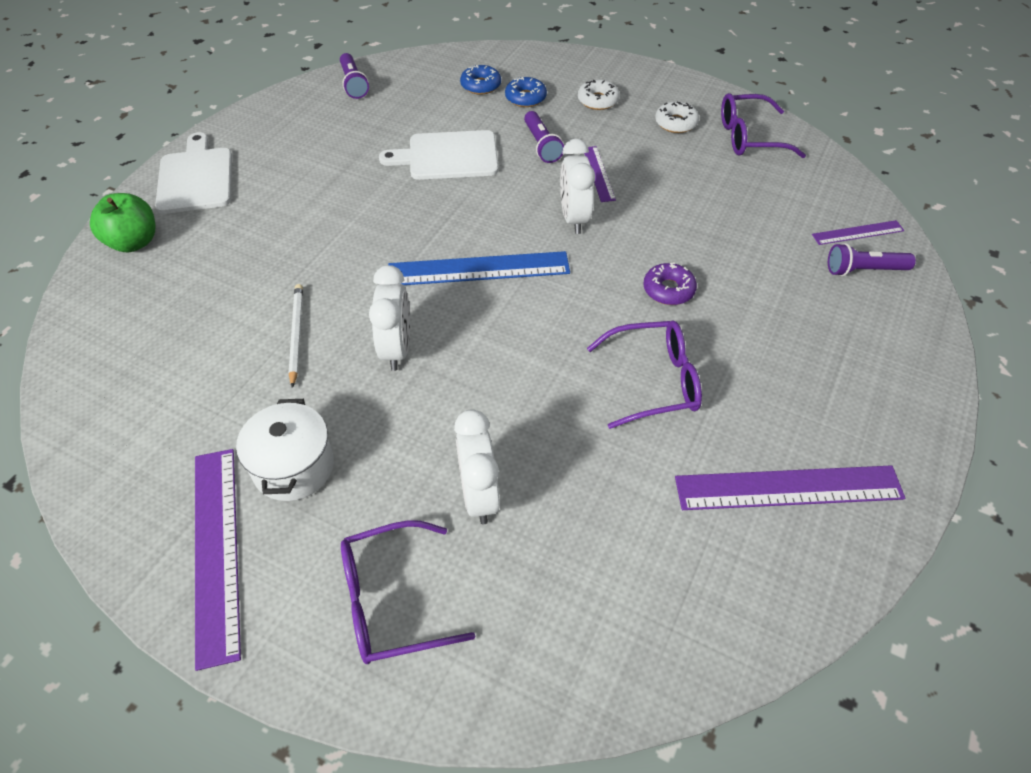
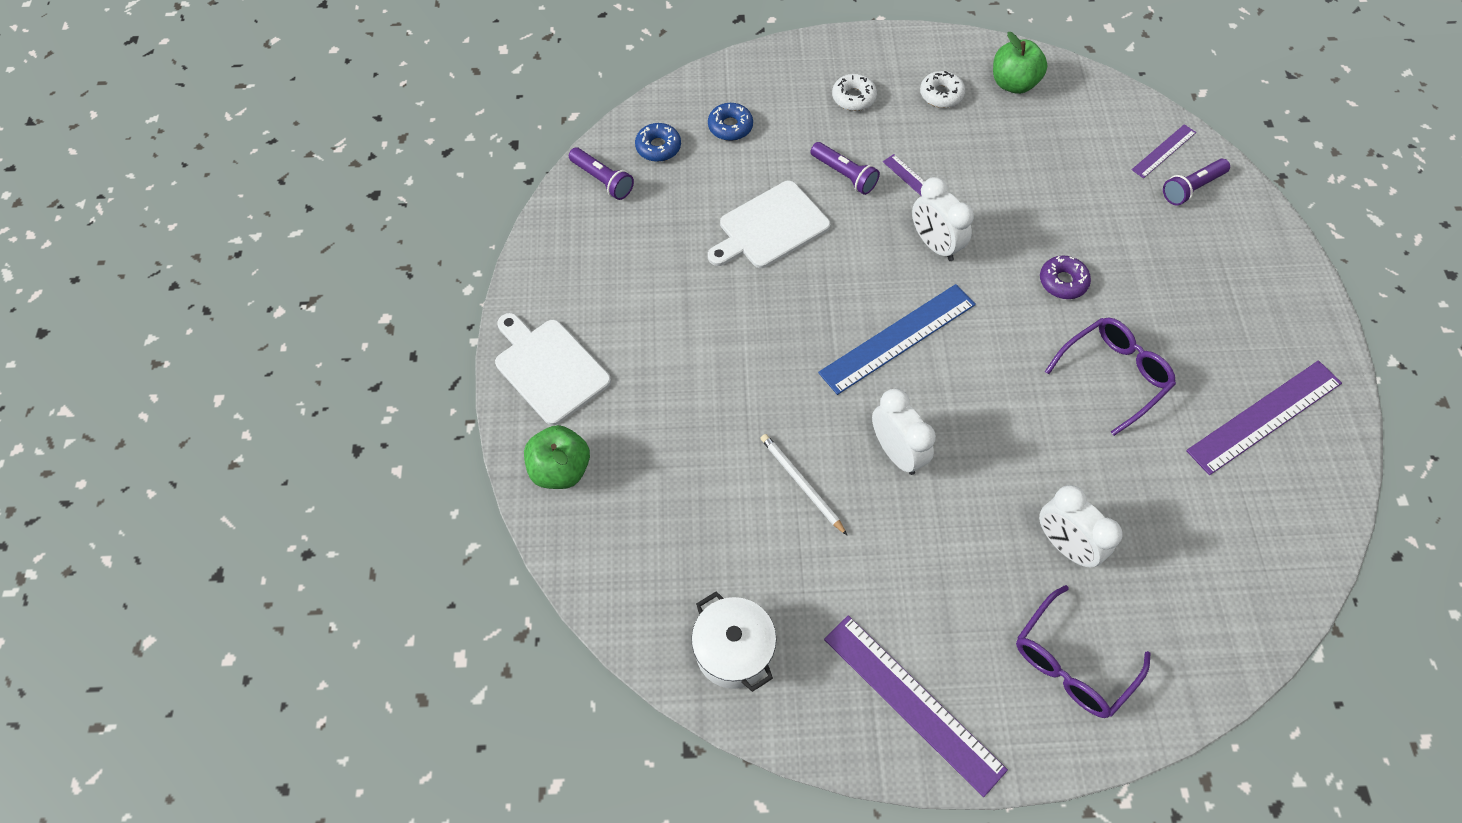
camera: 30 degrees left, 10 degrees up
white pot [236,399,334,501] -> white pot moved to [691,591,776,692]
blue donut [505,77,547,107] -> blue donut moved to [635,123,681,162]
purple glasses [721,93,806,158] -> green apple [993,32,1047,94]

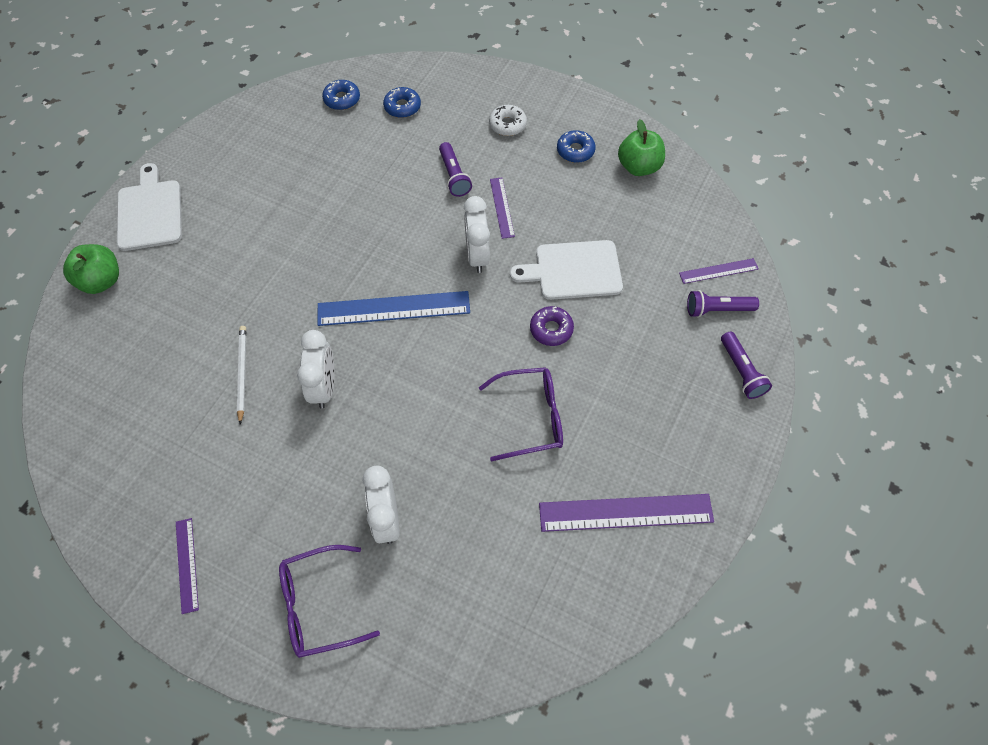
camera: 30 degrees right, 0 degrees up
purple flashlight [569,147,634,200] -> purple flashlight moved to [721,331,772,399]
white pot [691,591,776,692] -> none
white cutting board [708,181,830,268] -> white cutting board moved to [510,240,623,300]
purple ruler [824,615,1008,797] -> purple ruler [176,518,199,614], size x0.54
white donut [920,71,965,108] -> blue donut [557,130,596,163]

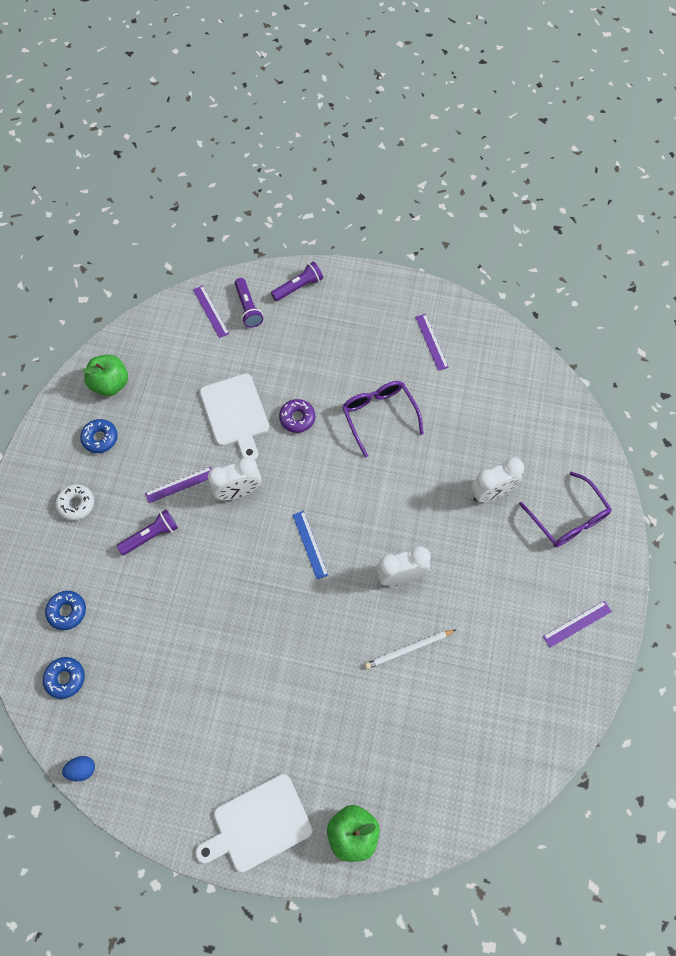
camera: 105 degrees left, 5 degrees up
blue ruler [318,291,470,326] -> blue ruler [293,511,328,579], size x0.54
purple ruler [539,494,714,532] -> purple ruler [415,314,449,371], size x0.54
none -> blue egg [62,756,95,781]

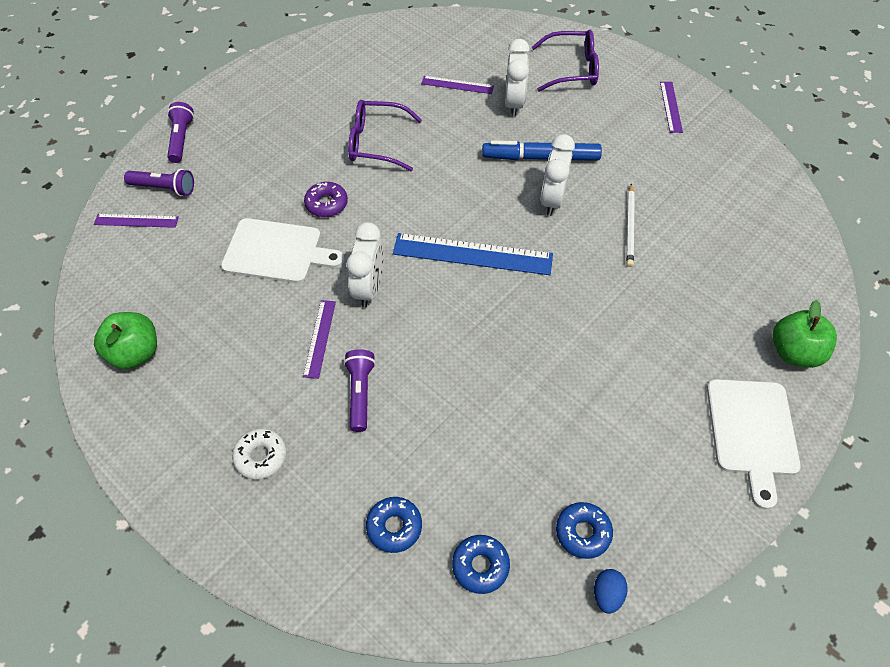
camera: 60 degrees left, 10 degrees down
blue donut [80,419,118,453] -> blue donut moved to [556,502,613,559]
blue ruler [293,511,328,579] -> blue ruler [393,233,553,275], size x1.87
purple ruler [415,314,449,371] -> purple ruler moved to [421,76,494,94]
none -> blue marker [482,140,602,161]

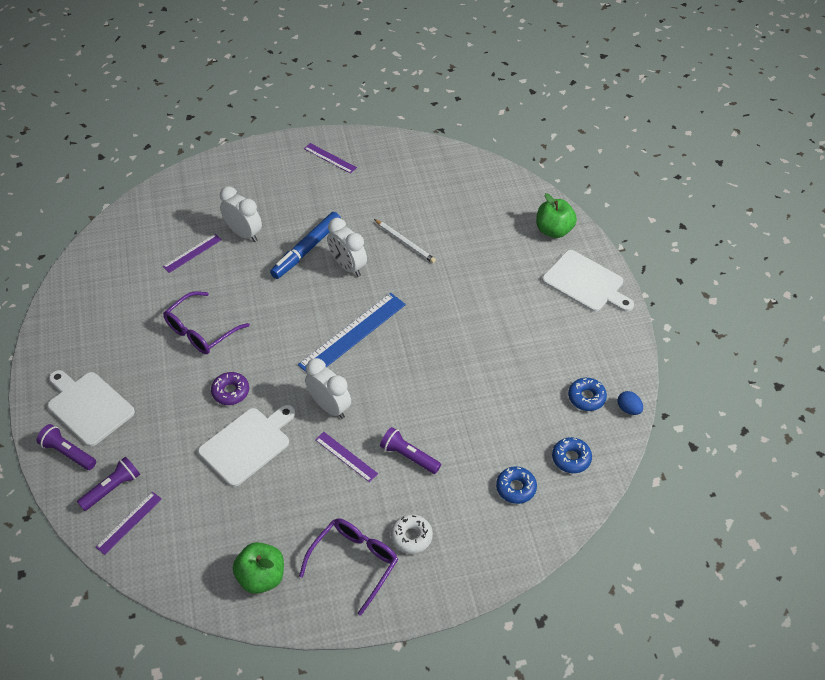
camera: 55 degrees left, 5 degrees down
purple glasses [532,30,599,91] -> purple glasses moved to [299,518,398,616]
none -> white cutting board [47,370,135,447]

